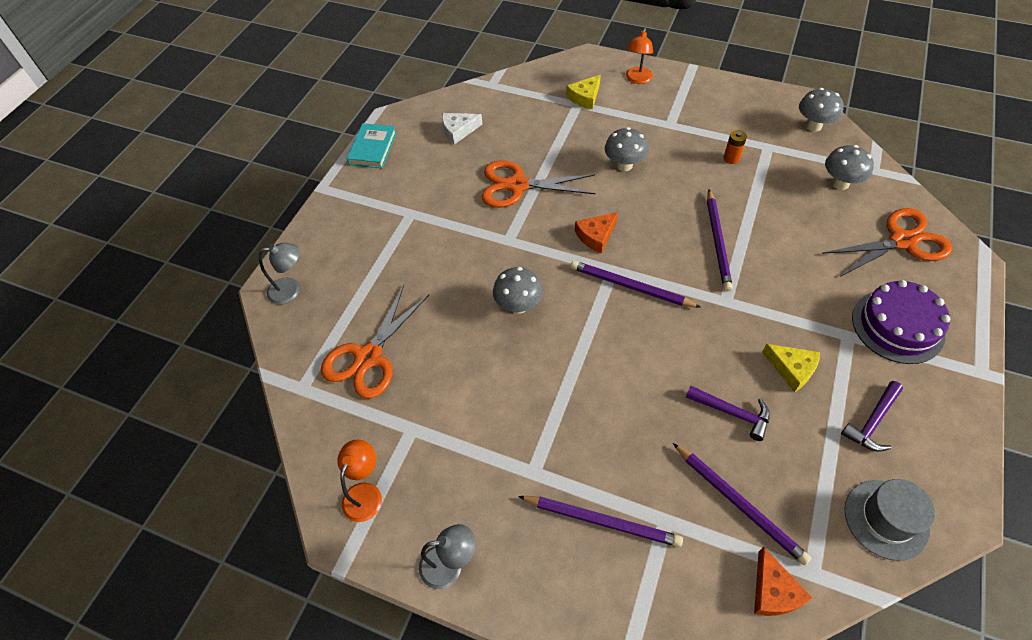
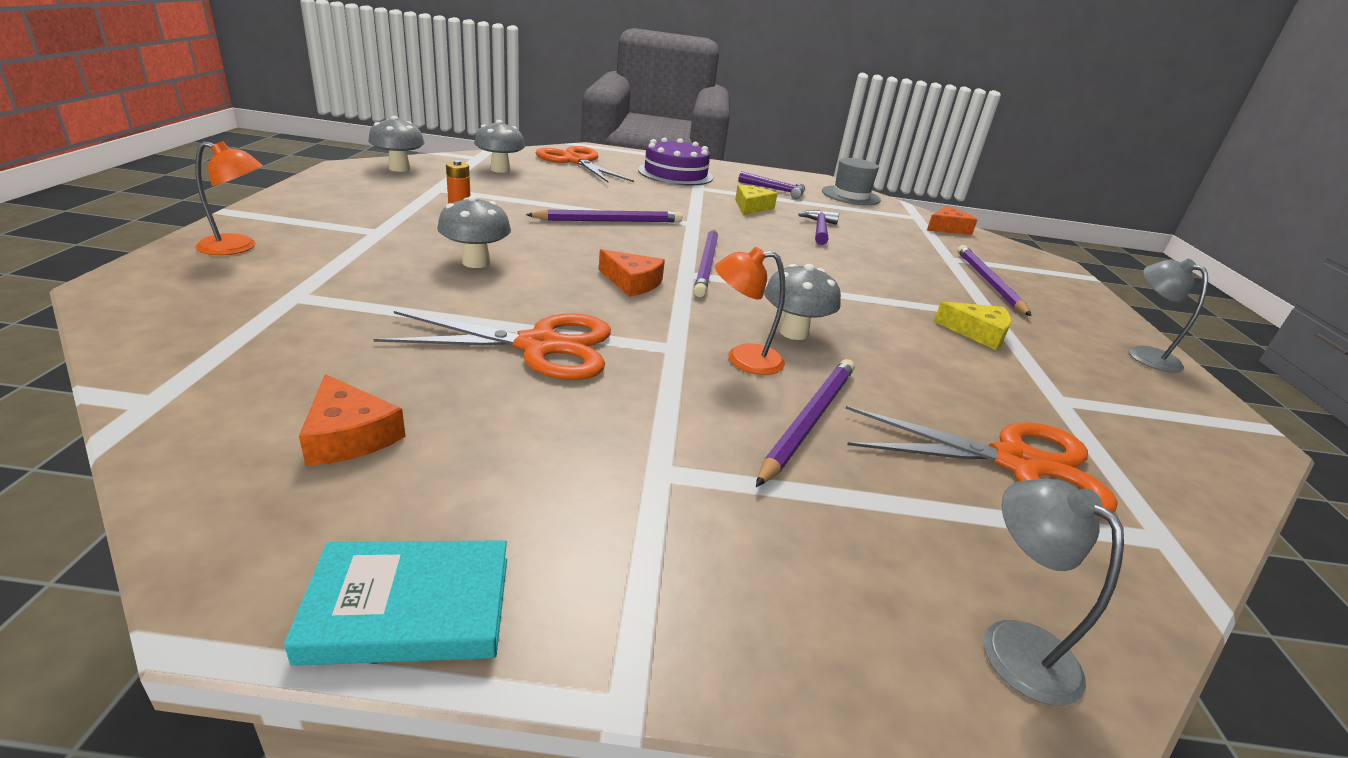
camera: 115 degrees left, 25 degrees down
orange lamp [337,440,382,522] -> orange lamp moved to [715,247,785,375]
white cheese [442,113,483,145] -> orange cheese [299,374,406,466]
orange scissors [482,161,596,208] -> orange scissors turned 75 degrees counterclockwise [374,311,611,380]
yellow cheese [566,75,601,109] -> yellow cheese moved to [934,301,1011,350]
purple pencil [673,443,811,565] -> purple pencil moved to [756,359,855,487]

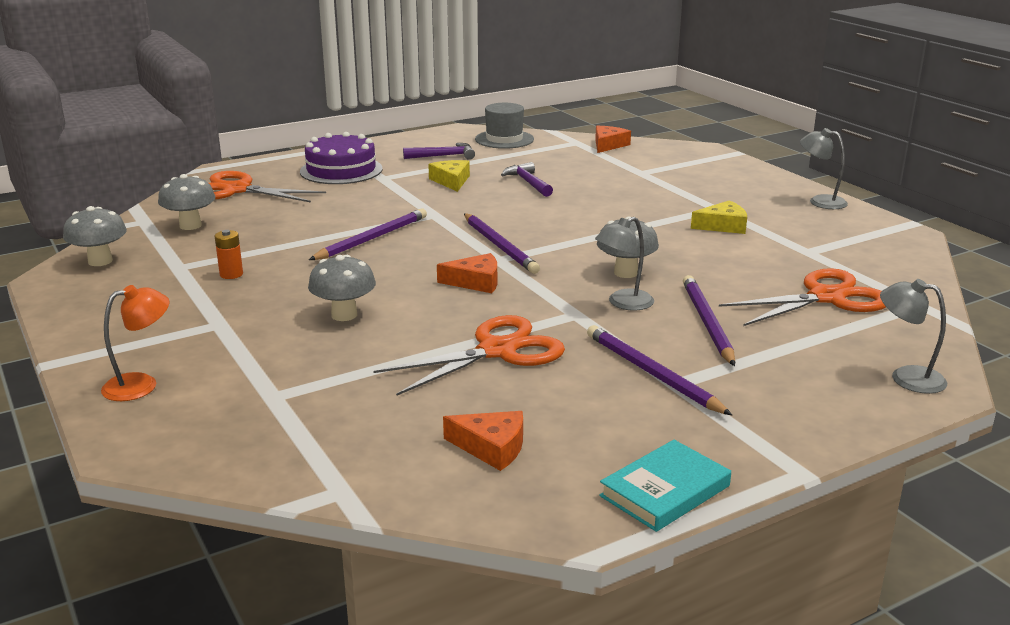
camera: 30 degrees left, 5 degrees down
orange lamp [715,247,785,375] -> grey lamp [595,217,654,310]
purple pencil [957,245,1031,316] -> purple pencil moved to [587,325,732,415]

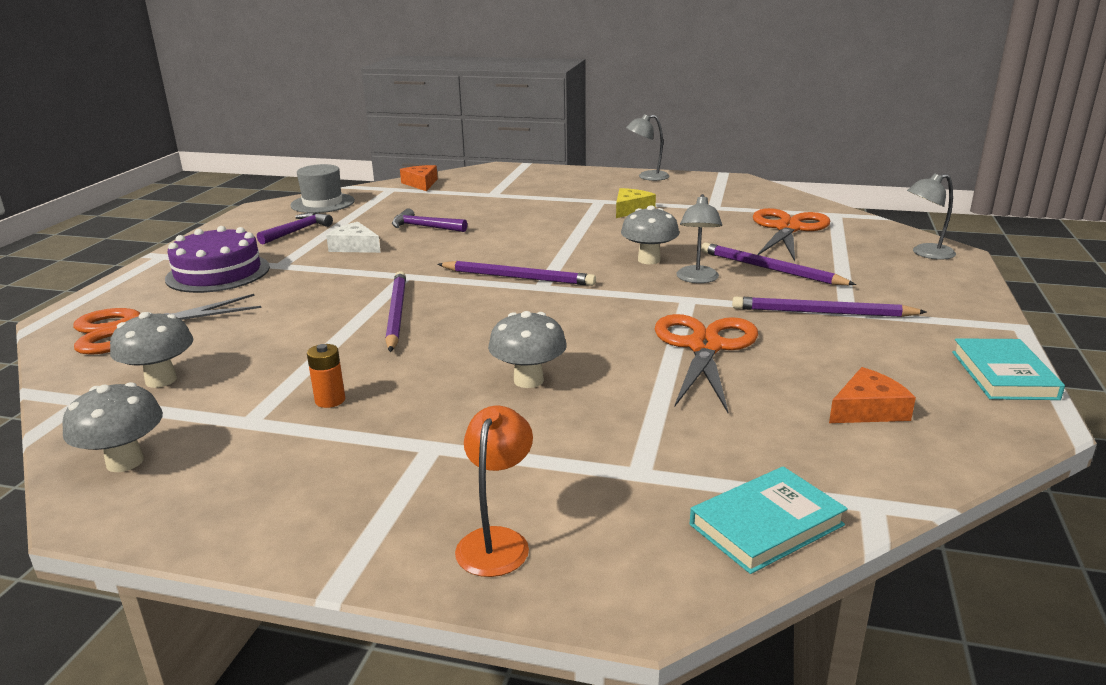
camera: 45 degrees left, 0 degrees up
yellow cheese [428,160,470,192] -> white cheese [326,222,381,253]
orange cheese [437,253,497,293] -> none
none -> turquoise book [690,466,848,574]

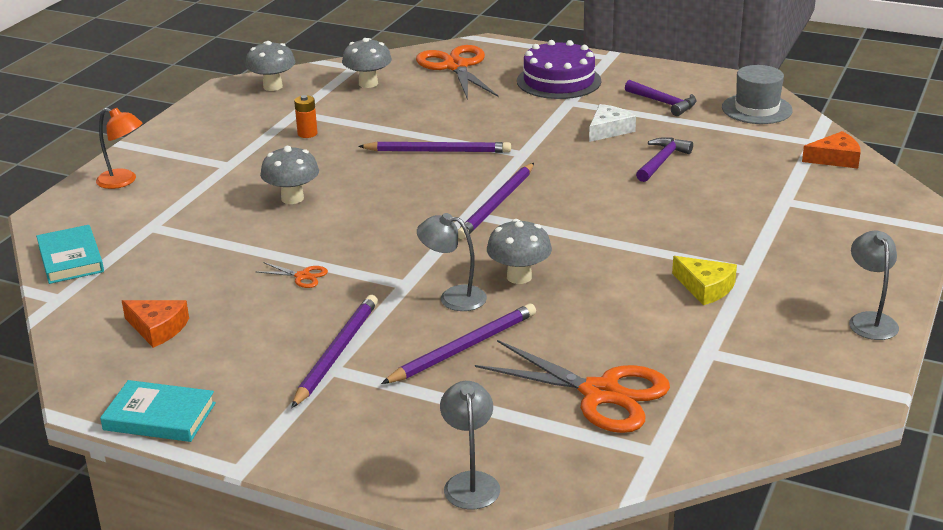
camera: 100 degrees right, 5 degrees up
orange scissors [655,314,758,413] -> orange scissors [255,262,328,288], size x0.42
orange cheese [829,367,916,423] -> orange cheese turned 45 degrees counterclockwise [122,300,189,348]

